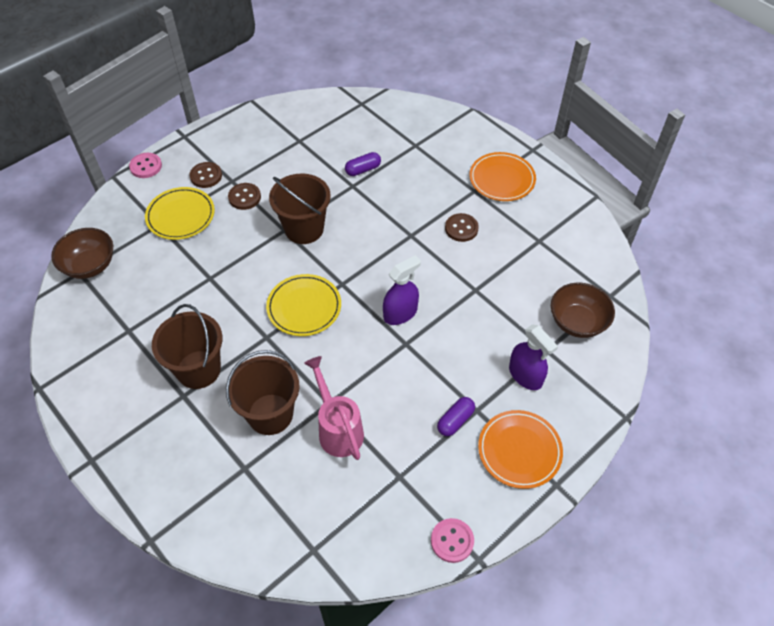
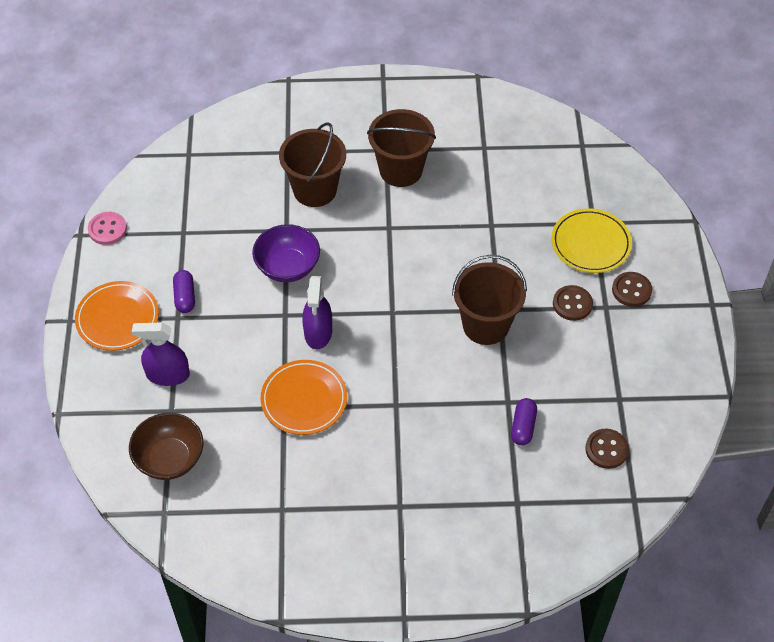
camera: 130 degrees right, 0 degrees up
brown bowl [51,228,113,279] -> none
pink button [129,153,162,178] -> none
yellow plate [266,274,341,336] -> none
pink watering can [304,356,364,460] -> none
brown button [445,213,479,242] -> brown button moved to [585,429,629,469]
orange plate [469,152,536,201] -> orange plate moved to [260,360,347,435]
none -> purple bowl [252,224,320,282]

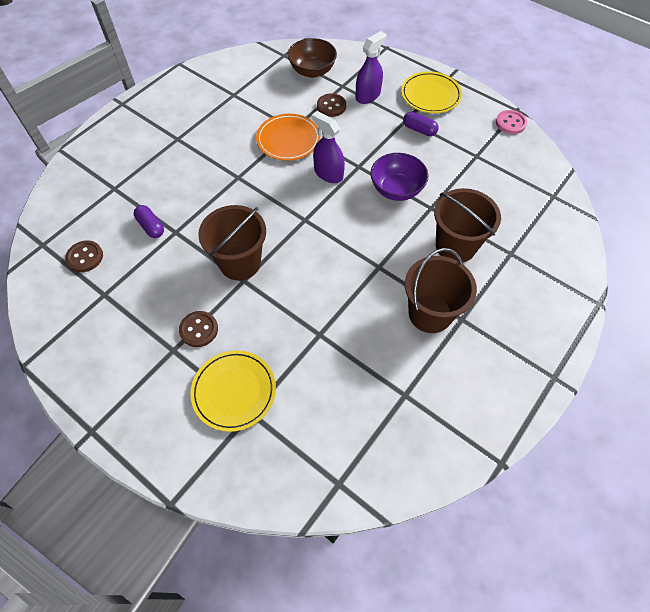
camera: 130 degrees right, 5 degrees up
orange plate [75,281,159,351] -> yellow plate [401,71,462,113]
brown button [612,272,652,307] -> brown button moved to [317,93,346,117]

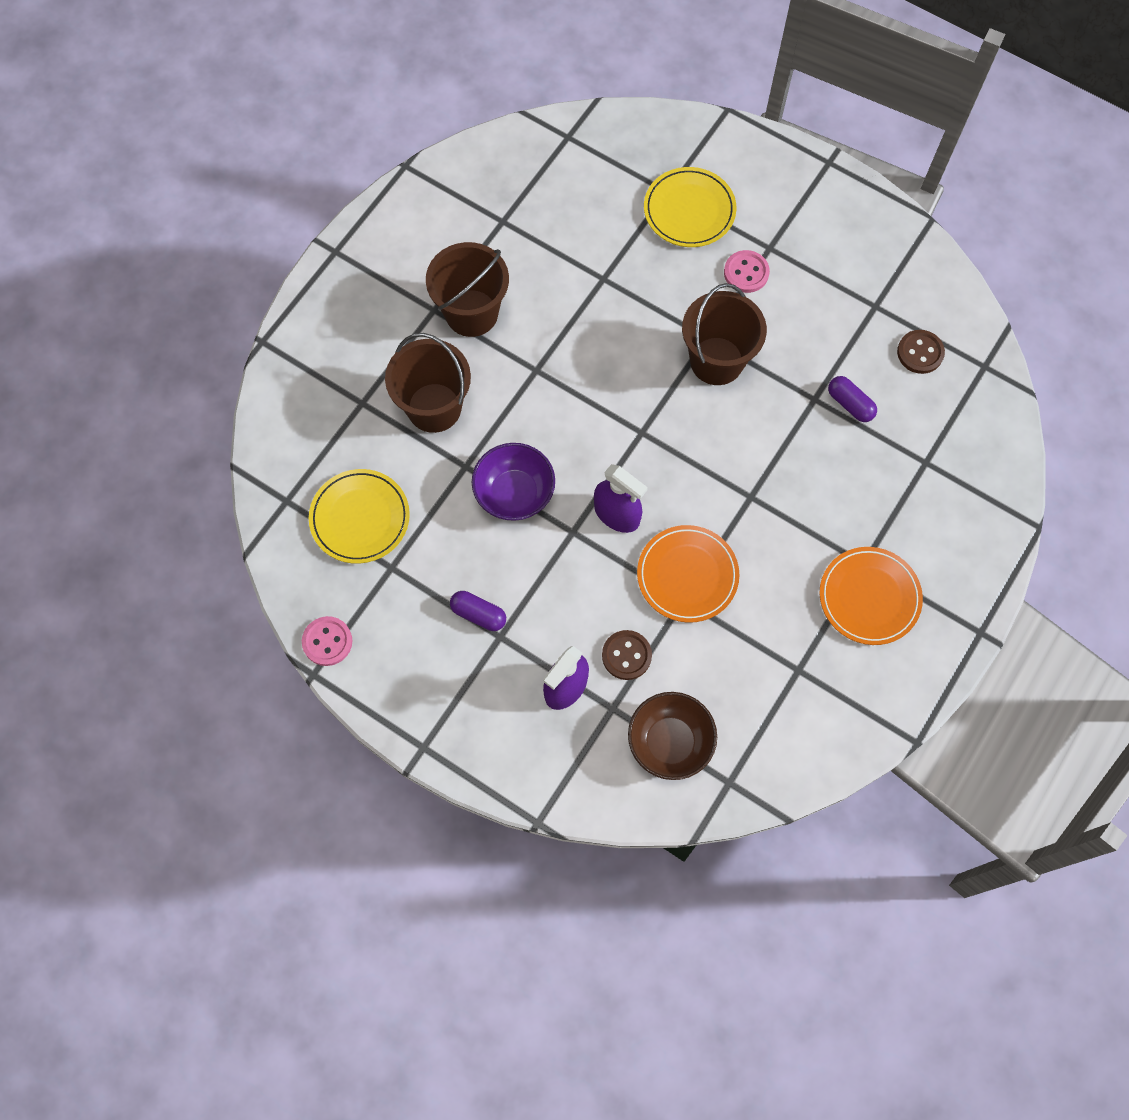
camera: 175 degrees right, 10 degrees up
brown button [179,311,218,347] -> pink button [724,250,770,293]
yellow plate [401,71,462,113] -> yellow plate moved to [309,469,410,564]
none -> orange plate [819,547,923,645]

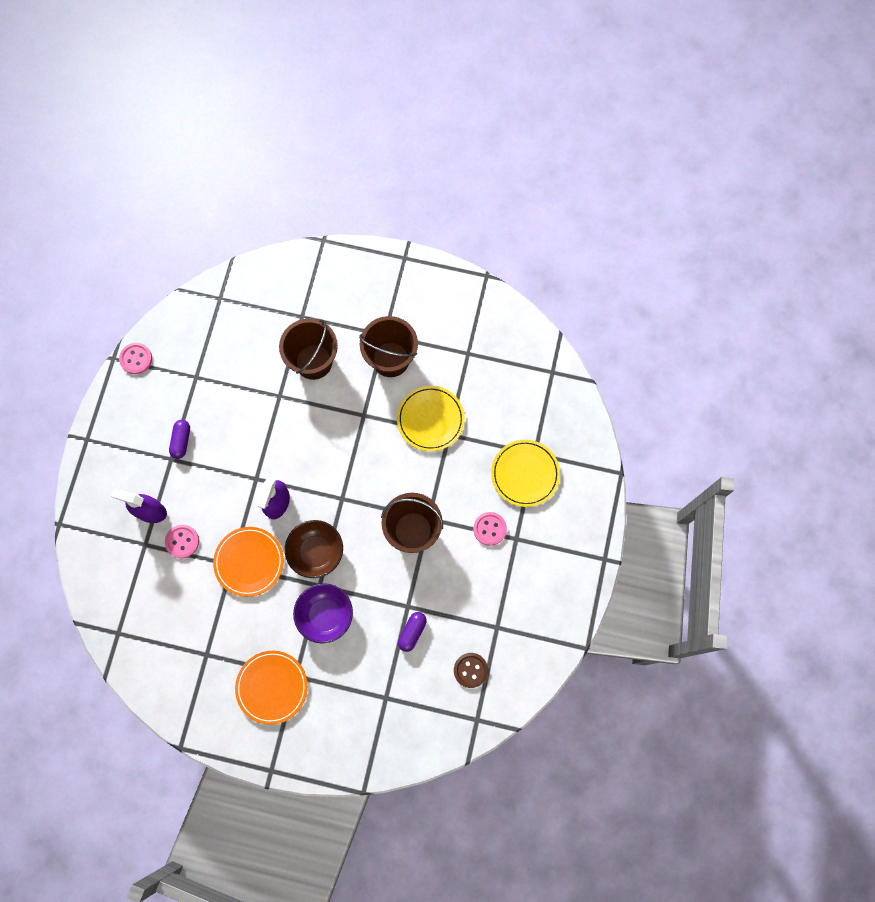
camera: 70 degrees right, 5 degrees up
yellow plate [309,469,410,564] -> yellow plate moved to [397,386,465,451]
purple bowl [472,443,555,521] -> purple bowl moved to [293,583,353,643]
brown button [602,630,652,680] -> pink button [165,525,199,558]
brown bowl [628,692,717,780] -> brown bowl moved to [285,520,343,578]

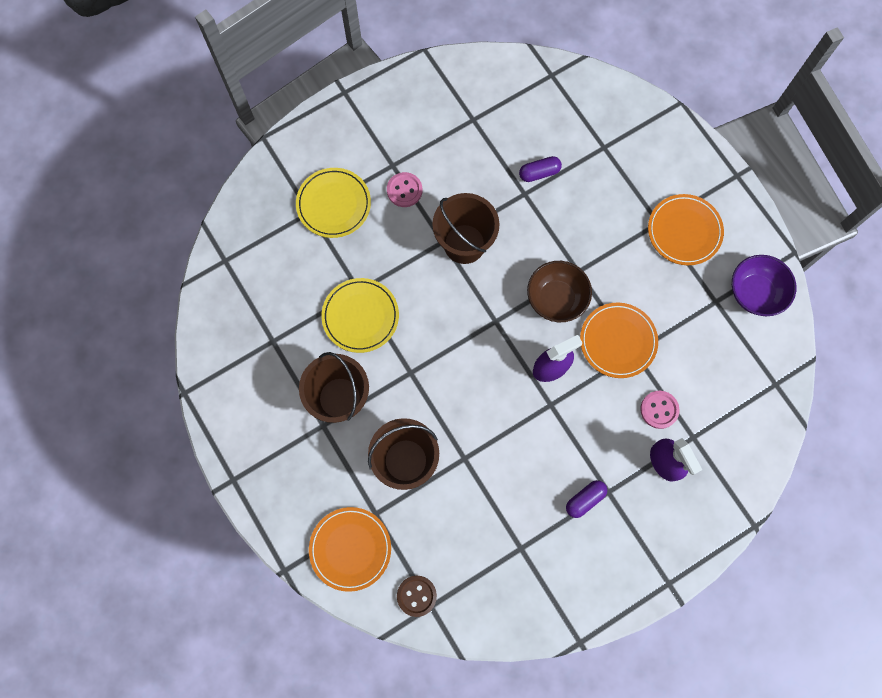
camera: 135 degrees left, 0 degrees up
pink button [119,343,152,374] -> none
purple bowl [293,583,353,643] -> purple bowl moved to [732,255,796,316]
brown button [454,653,488,688] -> brown button moved to [397,576,437,617]
none -> orange plate [309,507,391,592]

